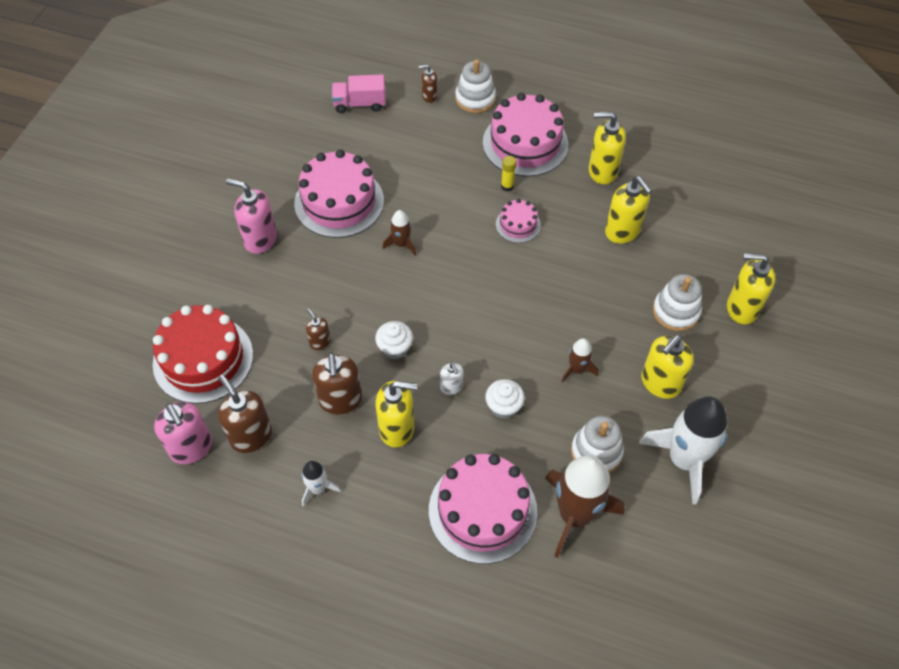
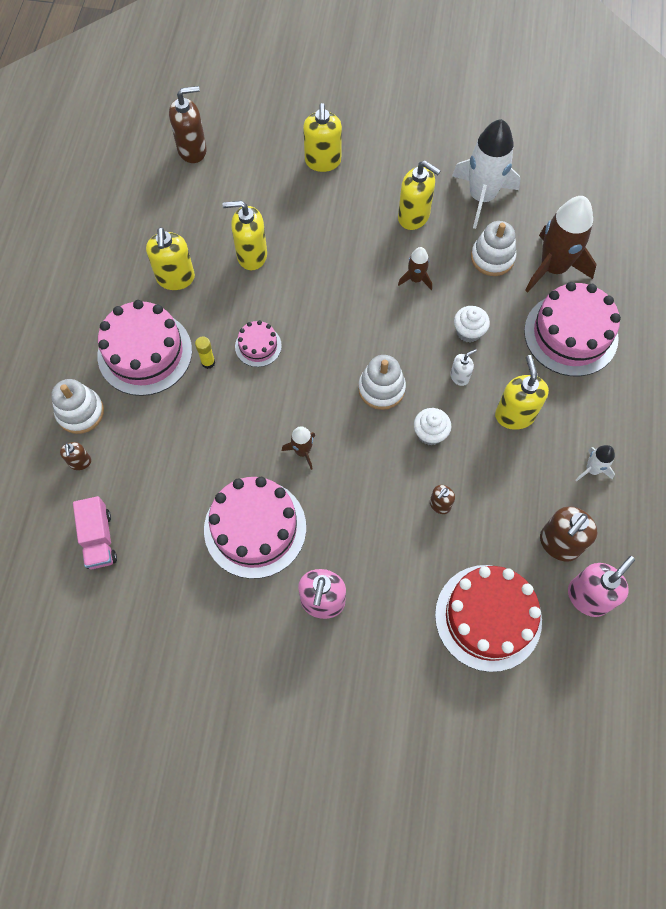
camera: 100 degrees left, 10 degrees up
brown soap dispenser [312,353,362,415] -> brown soap dispenser moved to [169,86,207,163]
yellow soap dispenser [605,176,652,244] -> yellow soap dispenser turned 135 degrees counterclockwise [223,201,267,270]
white stacking toy [653,274,702,331] -> white stacking toy moved to [358,355,406,410]

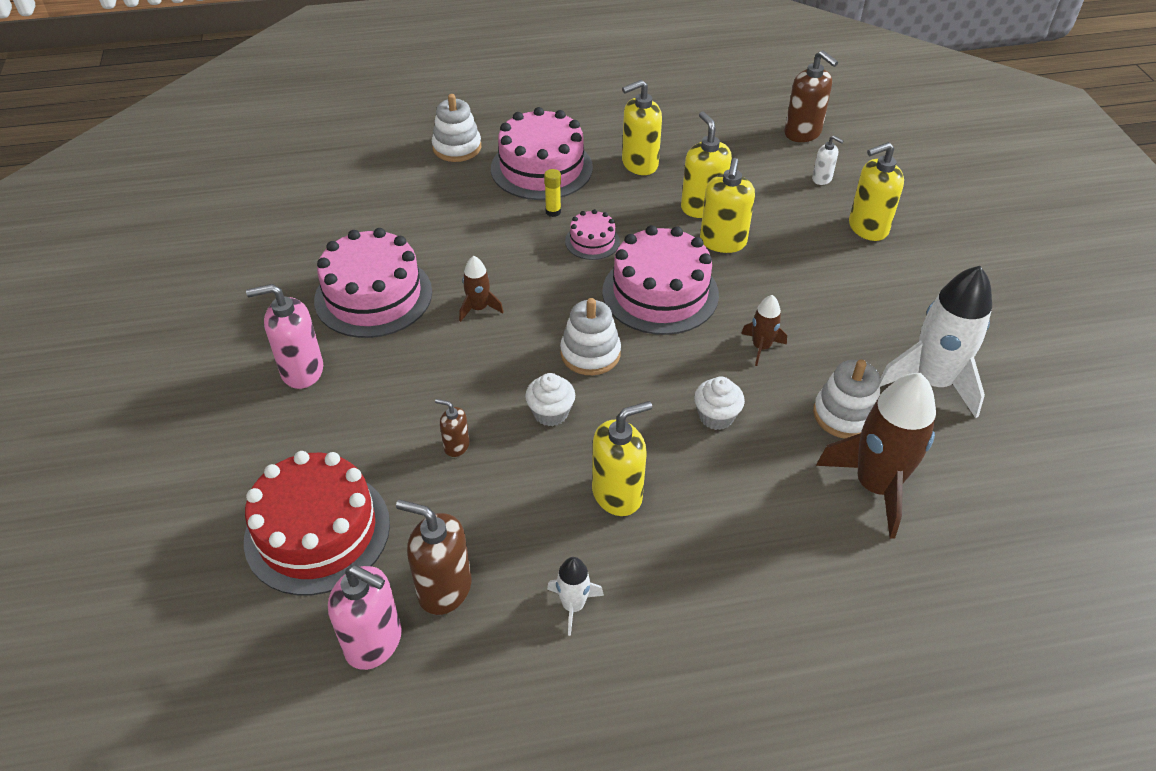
camera: 70 degrees right, 20 degrees down
brown soap dispenser [60,442,91,470] -> none
pink truck [73,496,117,569] -> none
yellow soap dispenser [398,161,441,230] -> yellow soap dispenser moved to [700,158,755,253]
white soap dispenser [450,349,477,386] -> white soap dispenser moved to [812,135,844,185]
pink cake [524,282,621,376] -> pink cake moved to [602,225,719,335]

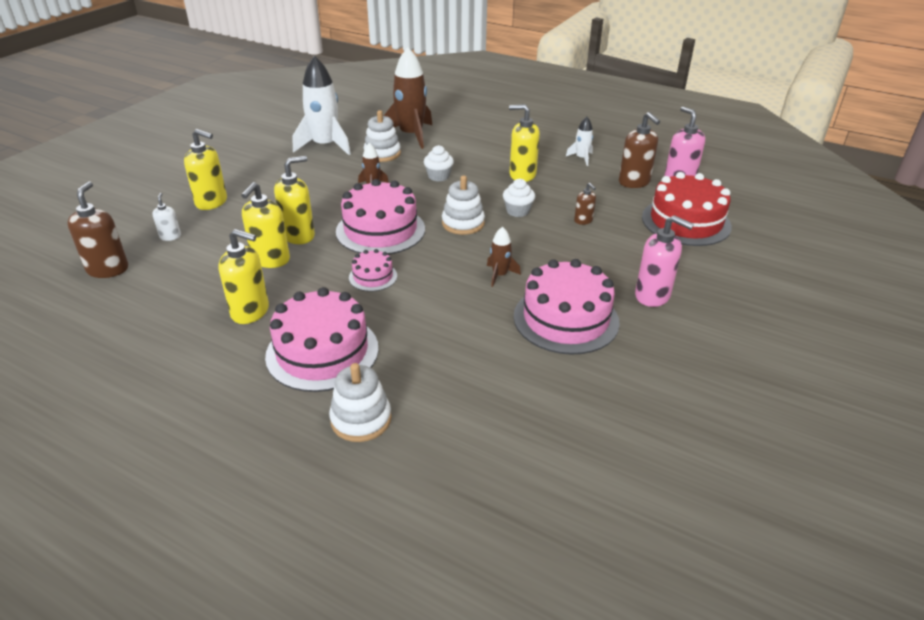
camera: 140 degrees left, 10 degrees down
yellow glue stick [544,169,561,217] -> none

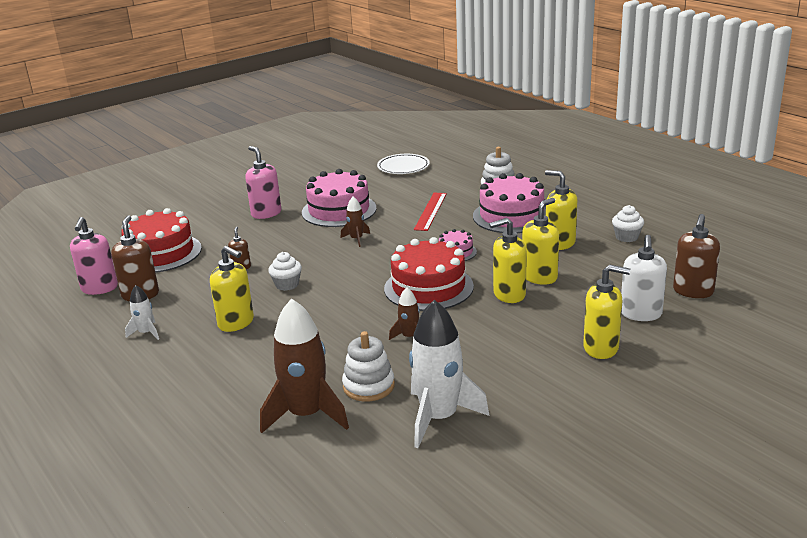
camera: 155 degrees left, 10 degrees down
white soap dispenser [152,193,181,241] -> white soap dispenser [621,235,667,321], size x1.86
yellow soap dispenser [184,129,227,210] -> yellow soap dispenser turned 150 degrees clockwise [583,264,630,359]
pink cake [336,179,425,255] -> red cake [384,237,474,311]
white cupcake [424,145,454,181] -> white cupcake moved to [612,205,644,242]
white stacking toy [442,175,485,235] -> none
none -> white plate [377,154,430,174]
none -> red ruler [414,193,447,231]

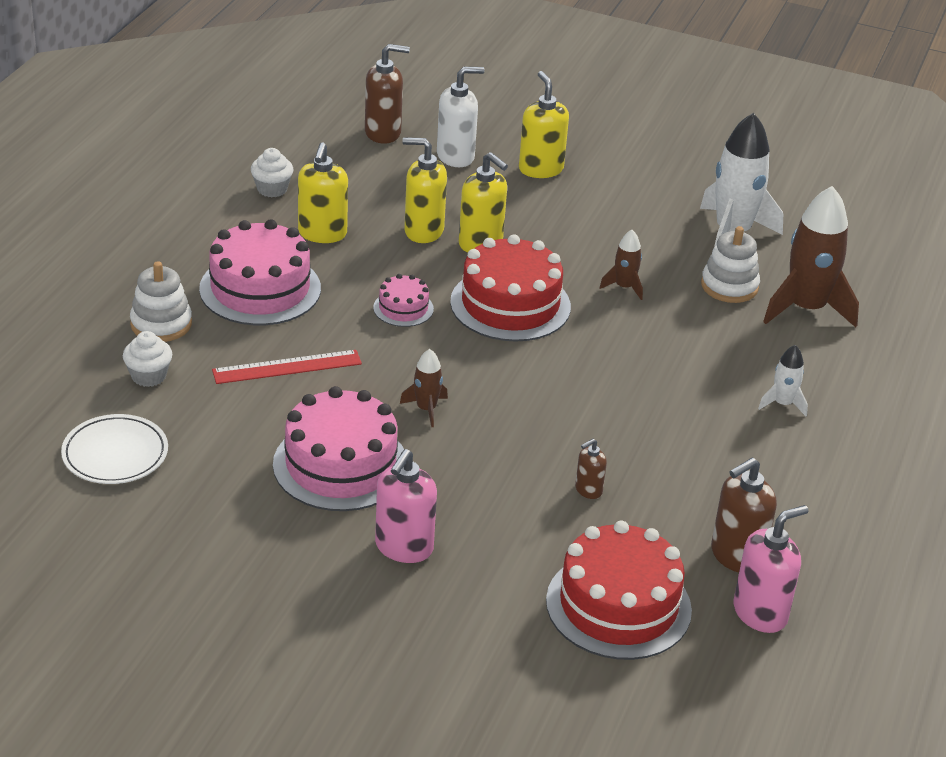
camera: 125 degrees left, 10 degrees up
white rocket [125,285,159,340] -> white rocket moved to [758,345,808,416]
yellow soap dispenser [210,246,254,332] -> none
white cupcake [268,252,302,291] -> white cupcake moved to [123,331,172,387]

